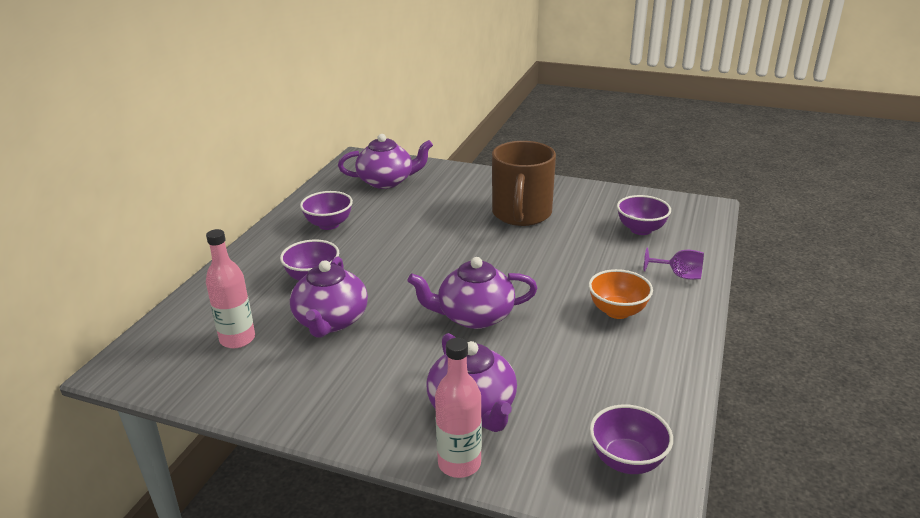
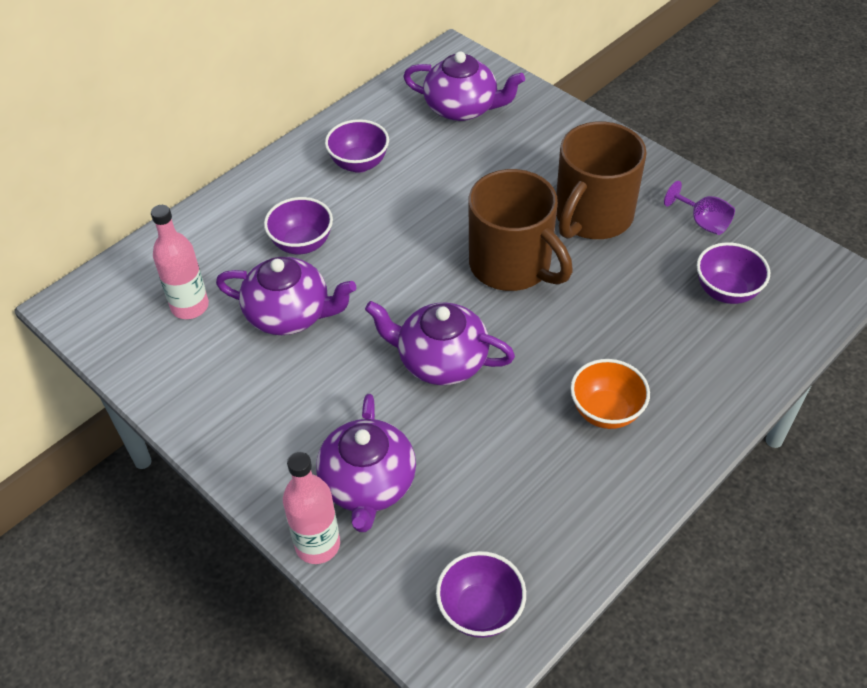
camera: 25 degrees right, 20 degrees up
purple teapot [290,257,368,338] -> purple teapot turned 105 degrees counterclockwise [216,257,356,335]
purple goblet [644,248,704,279] -> purple goblet moved to [664,181,735,235]
none -> brown mug [469,169,573,291]

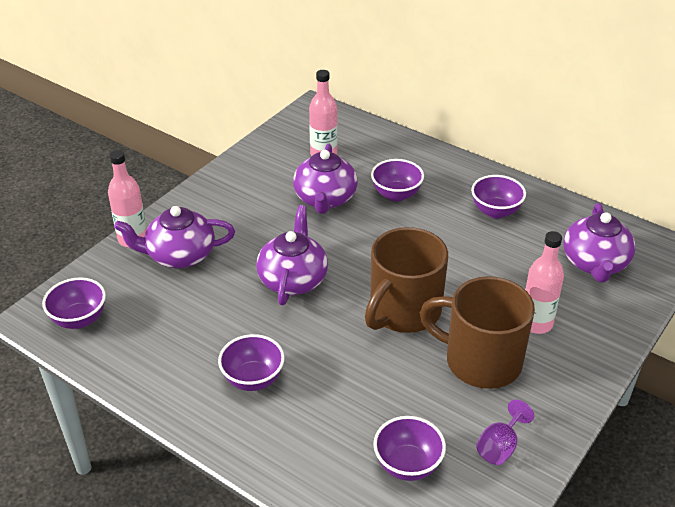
camera: 80 degrees right, 10 degrees down
orange bowl [570,359,650,429] -> purple bowl [218,334,285,391]
none -> pink bottle [525,231,564,334]

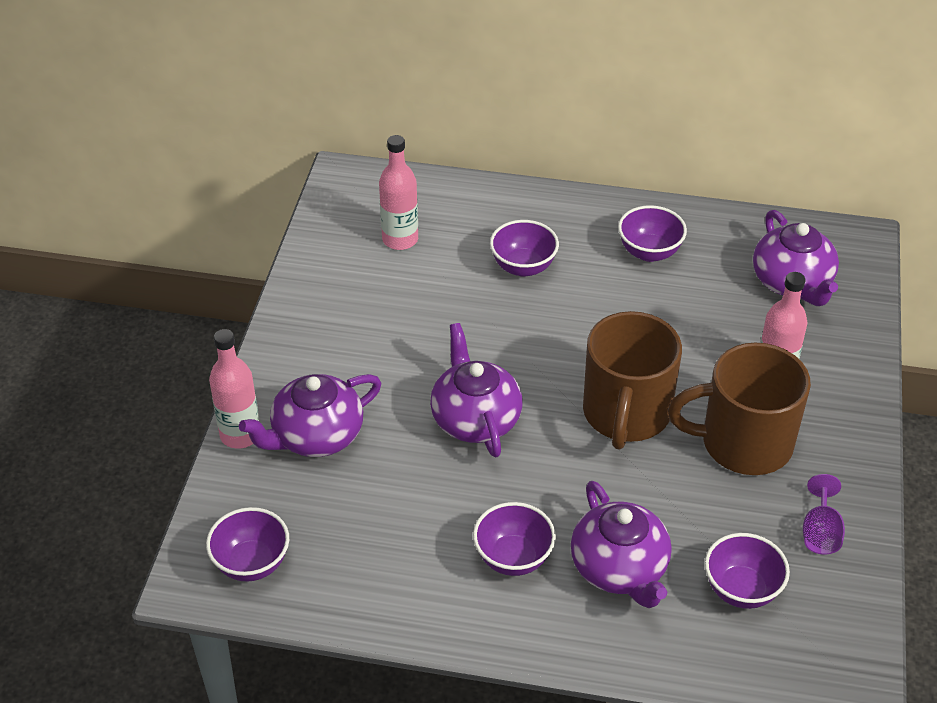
camera: 25 degrees left, 5 degrees up
purple teapot [293,144,358,214] -> purple teapot moved to [571,481,672,608]

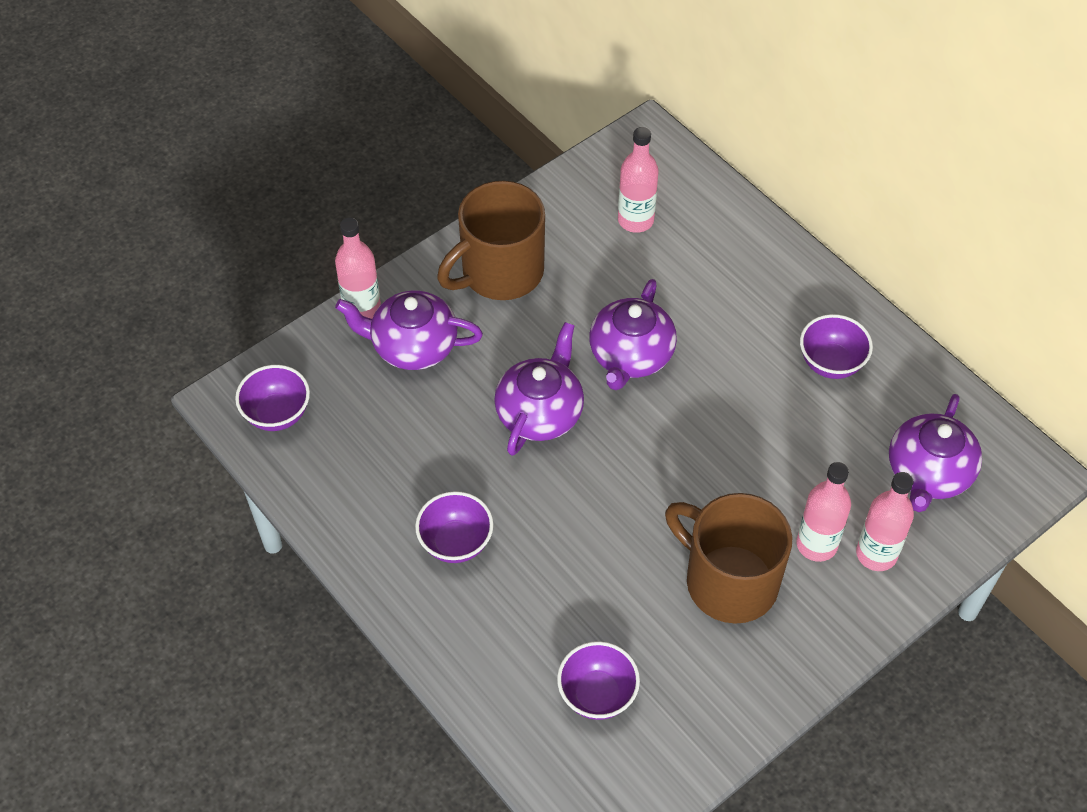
camera: 40 degrees right, 10 degrees up
purple bowl [490,220,559,277] -> none
purple teapot [571,481,672,608] -> purple teapot moved to [589,279,677,390]
brown mug [583,311,682,449] -> brown mug moved to [437,181,545,300]
purple goblet [803,474,845,554] -> none
none -> pink bottle [856,472,914,571]

